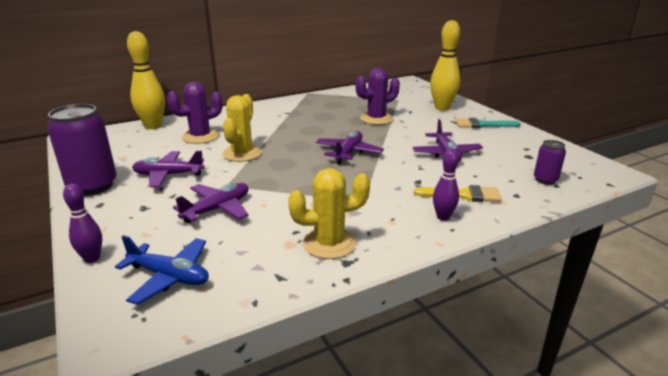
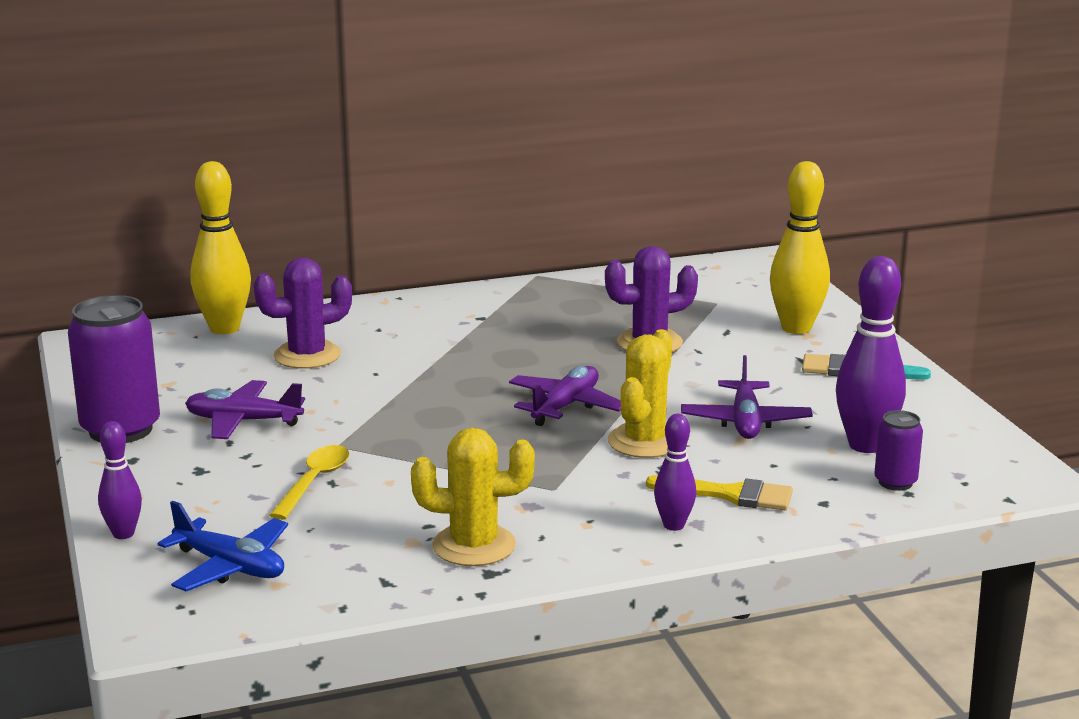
camera: 10 degrees right, 5 degrees down
purple plane [173,183,249,223] -> yellow spoon [269,445,350,520]
yellow cactus [223,94,262,162] -> yellow cactus moved to [608,329,672,458]
none -> purple bowling pin [836,256,906,453]

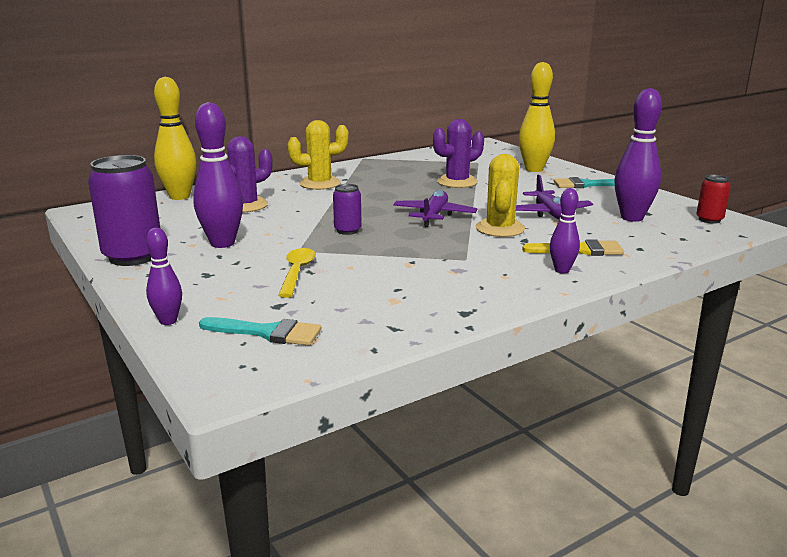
camera: 15 degrees left, 0 degrees up
blue plane [158,501,288,591] -> turquoise brush [199,317,321,346]
purple plane [185,380,305,439] -> purple bowling pin [193,102,243,248]
yellow cactus [411,428,535,566] -> yellow cactus moved to [288,120,349,190]
purple can [874,410,923,491] -> purple can moved to [333,184,362,235]
none -> red can [696,175,731,224]

